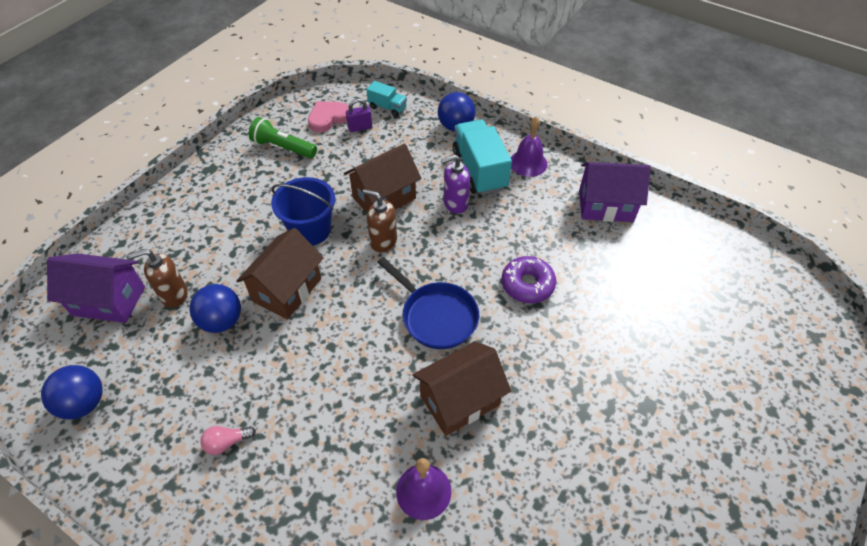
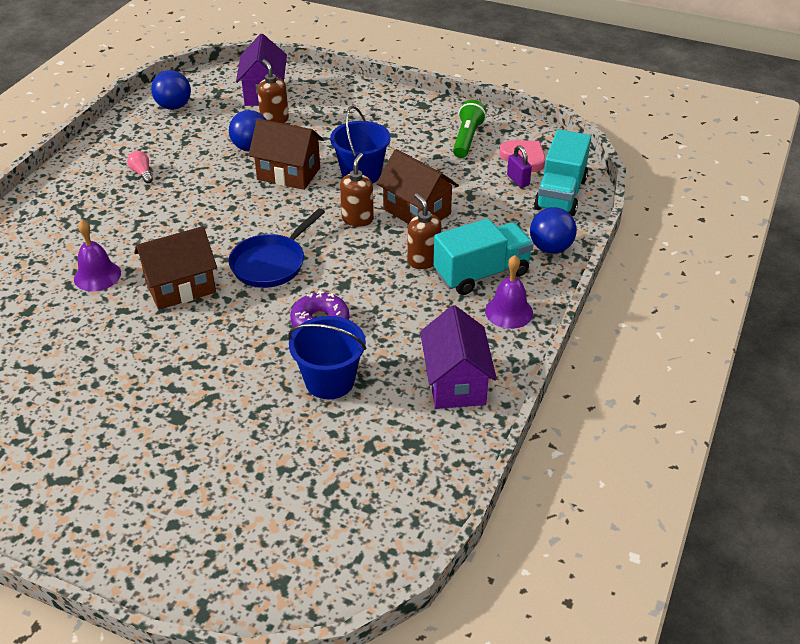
camera: 80 degrees right, 10 degrees down
turquoise truck [366,81,407,117] -> turquoise truck [534,129,591,216], size x1.90
brown house [413,341,511,436] -> brown house turned 75 degrees counterclockwise [134,226,217,310]
purple soap dispenser [441,155,470,214] -> brown soap dispenser [407,193,441,269]
none -> blue bucket [288,316,366,399]

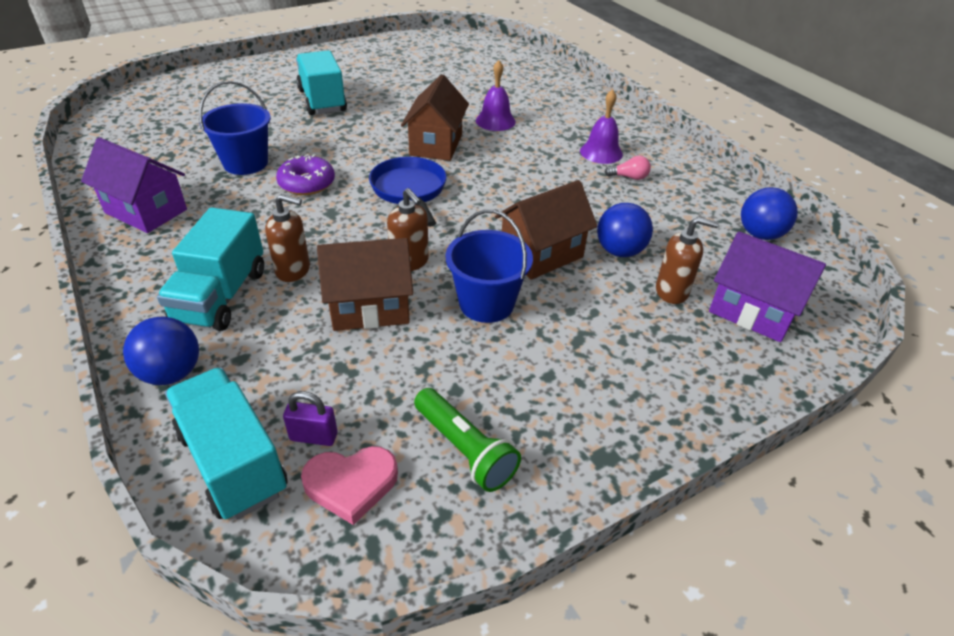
camera: 125 degrees right, 0 degrees up
purple bell [485,255,533,329] -> purple bell moved to [580,89,623,164]
none -> turquoise truck [296,50,347,115]

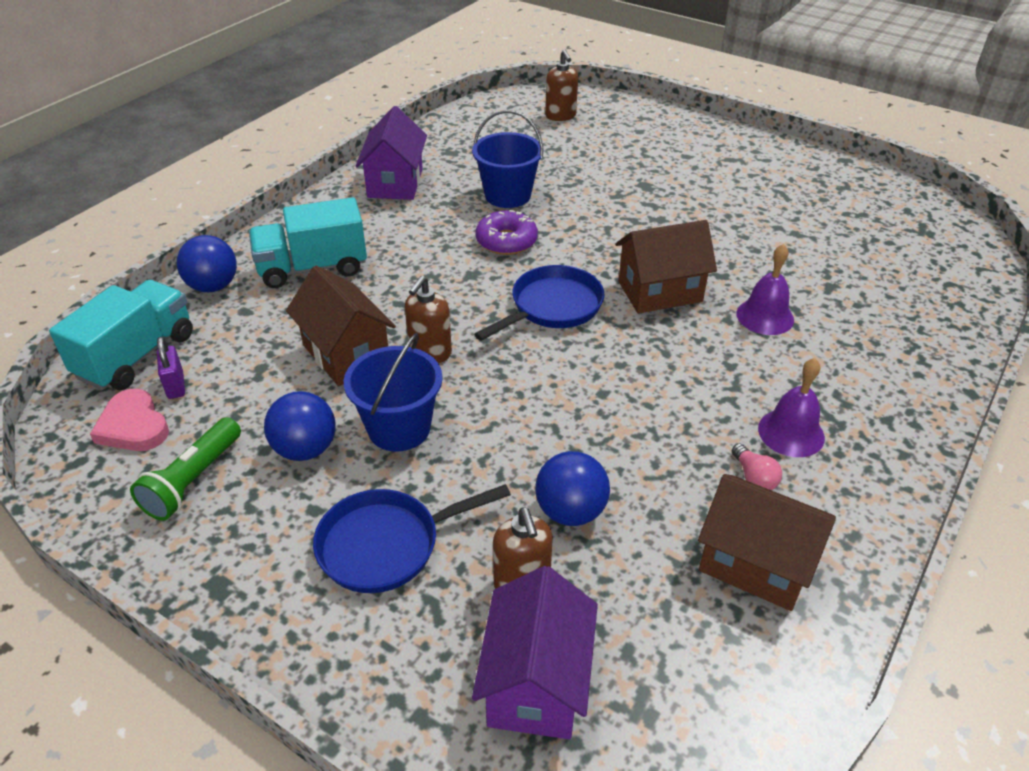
camera: 65 degrees right, 0 degrees up
brown soap dispenser [265,194,310,282] -> brown soap dispenser moved to [545,50,578,121]
turquoise truck [296,50,347,115] -> none
brown house [495,180,598,280] -> brown house moved to [698,474,836,611]
blue ball [741,187,798,240] -> blue ball moved to [264,391,336,461]
none -> blue pan [313,484,511,593]

